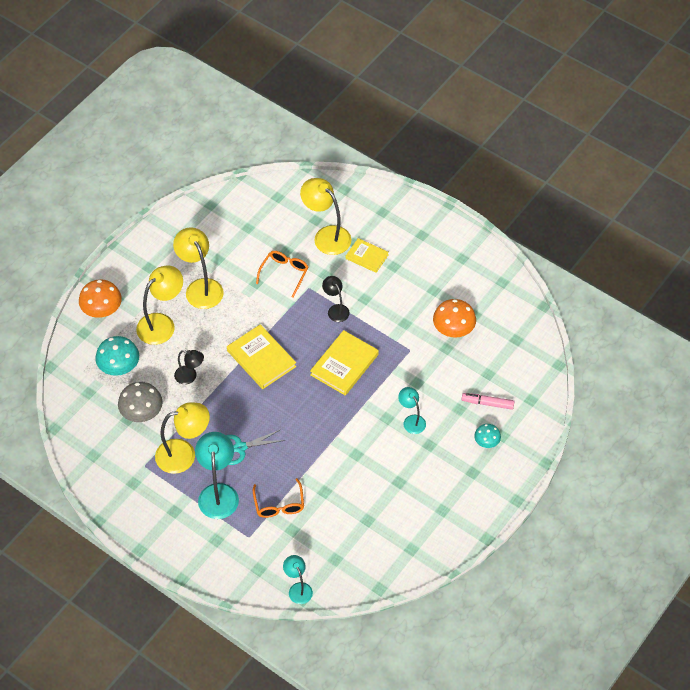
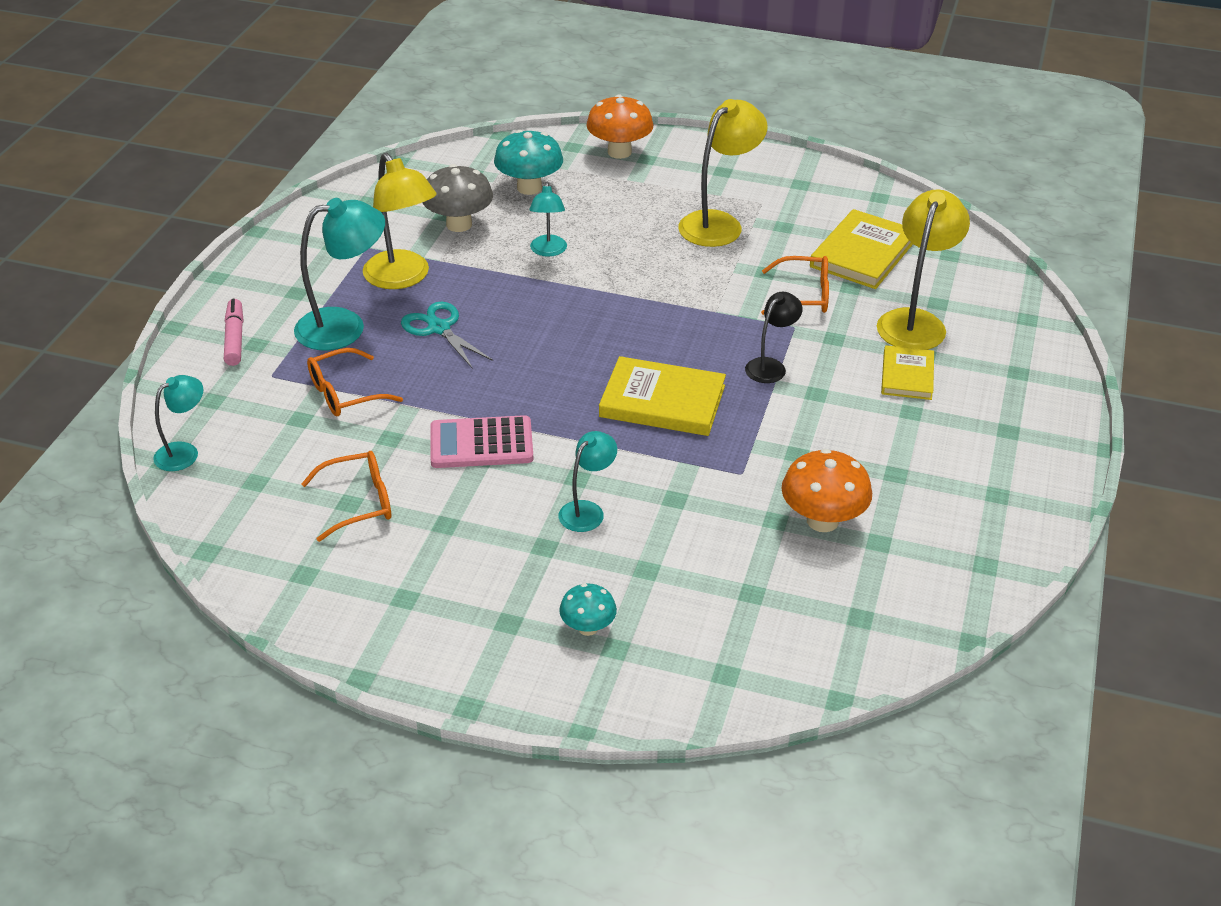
camera: 70 degrees right, 15 degrees down
yellow lamp [136,265,183,345] -> none
black lamp [174,350,204,385] -> turquoise lamp [529,182,567,257]
yellow book [227,324,296,389] -> yellow book moved to [810,209,913,289]
pink marker [461,393,515,410] -> pink marker moved to [224,299,243,366]
none -> orange glasses [301,451,391,542]
none -> pink calculator [430,415,533,468]

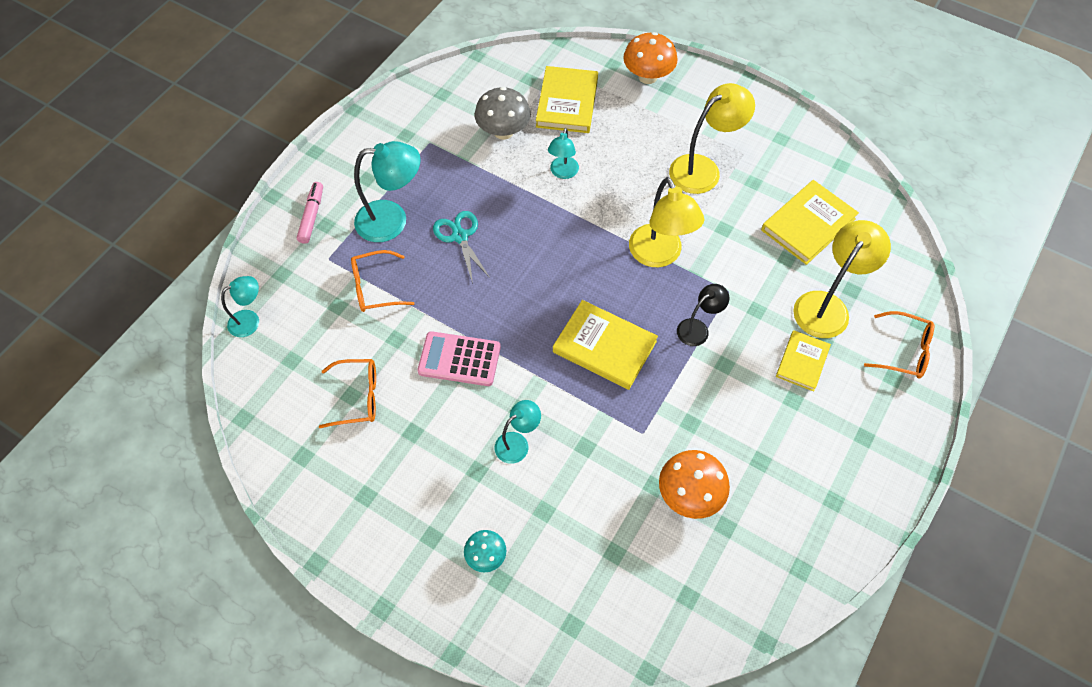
camera: 15 degrees right, 20 degrees up
yellow lamp [363,153,437,289] -> yellow lamp moved to [629,177,704,267]
turquoise mushroom [494,130,563,195] -> yellow book [536,66,598,133]
orange glasses [761,256,829,315] -> orange glasses moved to [864,311,934,379]

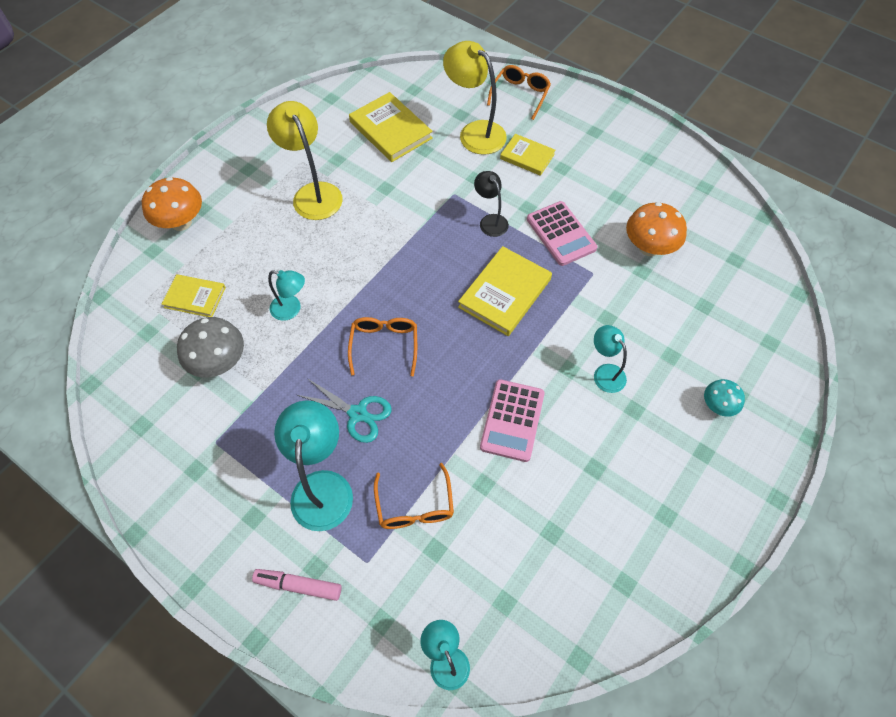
camera: 85 degrees left, 0 degrees up
orange glasses [319,359,376,428] -> orange glasses moved to [348,317,417,376]
turquoise scissors [433,211,490,284] -> turquoise scissors turned 135 degrees counterclockwise [297,378,392,443]
yellow book [536,66,598,133] -> yellow book [162,274,226,317], size x0.62
yellow lamp [629,177,704,267] -> none
none -> pink calculator [527,201,597,266]

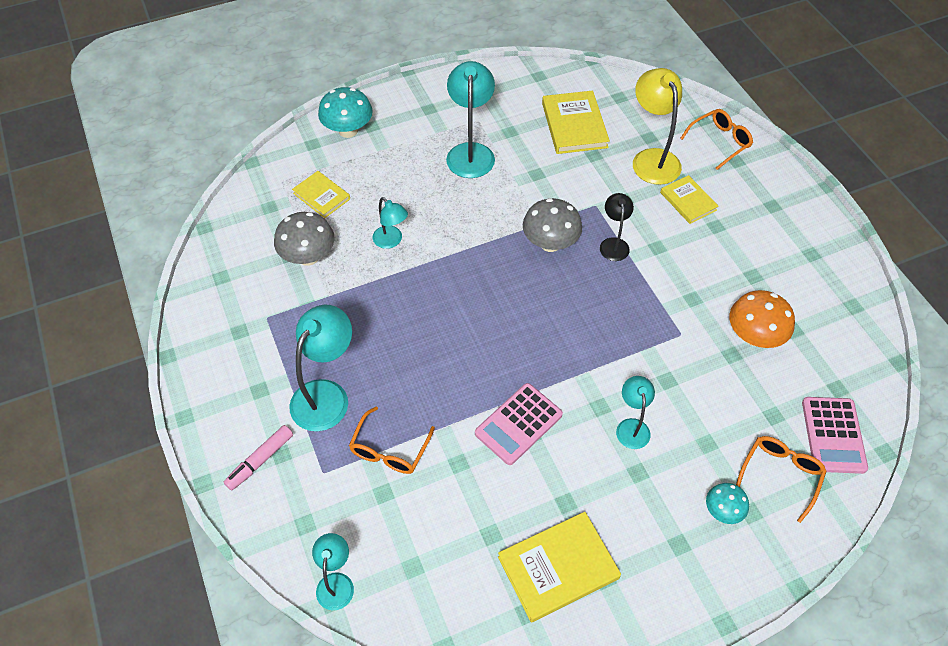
camera: 30 degrees right, 5 degrees down
orange mushroom [142,177,202,231] -> turquoise mushroom [318,87,373,138]
pink marker [252,569,342,601] -> pink marker turned 90 degrees counterclockwise [224,425,293,491]
yellow lamp [267,101,343,220] -> turquoise lamp [446,61,495,178]
turquoise scissors [297,378,392,443] -> none
orange glasses [348,317,417,376] -> orange glasses moved to [736,436,827,523]
yellow book [458,246,552,336] -> yellow book moved to [498,512,621,622]
pink calculator [527,201,597,266] -> pink calculator moved to [802,397,868,474]
none -> grey mushroom [523,198,582,252]

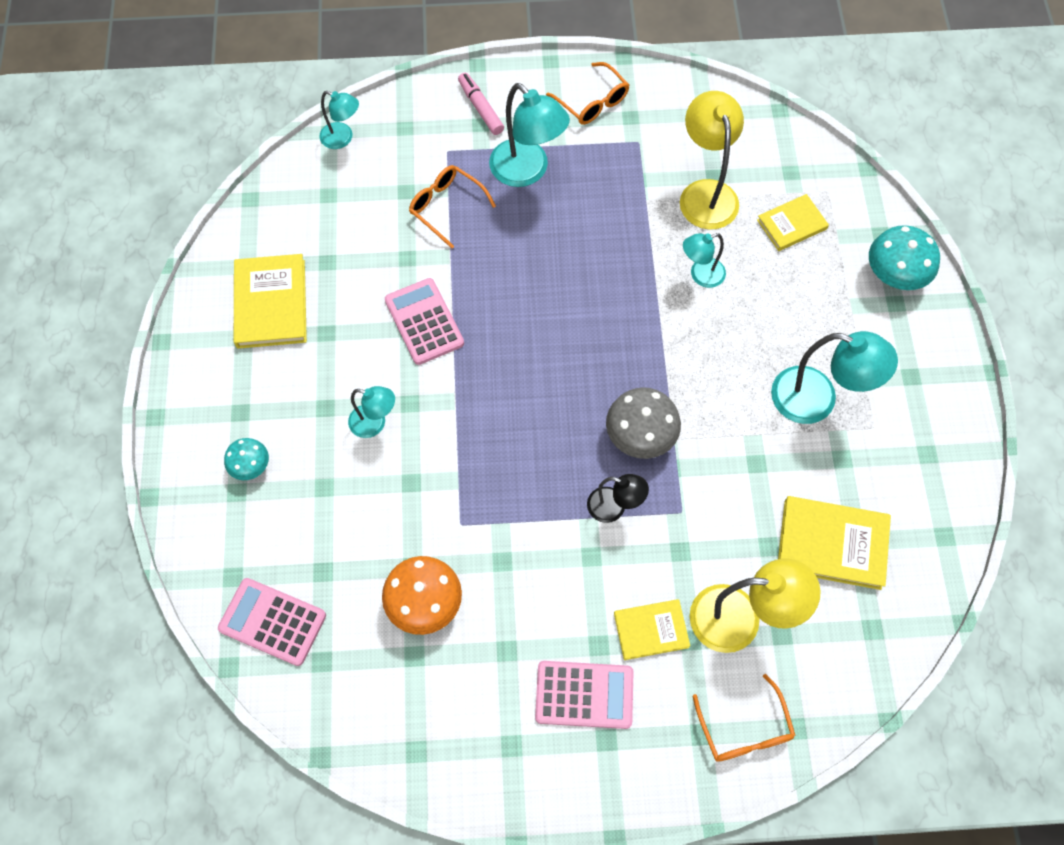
camera: 110 degrees right, 10 degrees up
grey mushroom [274,212,335,266] -> yellow lamp [680,91,744,229]
orange glasses [736,436,827,523] -> orange glasses moved to [546,62,629,125]
none -> pink calculator [535,661,633,729]

